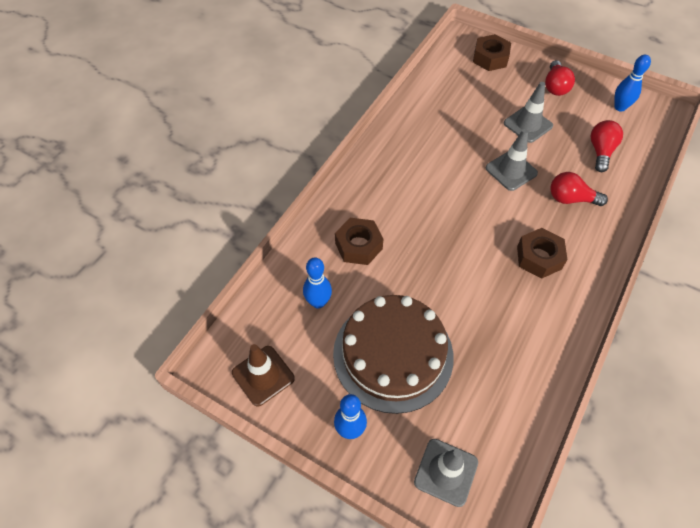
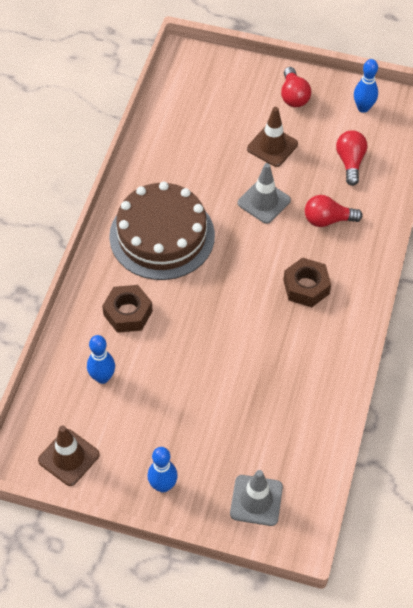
camera: 15 degrees left, 0 degrees up
brown cake [333,295,454,414] -> brown cake moved to [109,182,215,280]
brown nut [473,34,511,71] -> none
grey traffic cone [504,82,553,143] -> brown traffic cone [247,107,298,167]

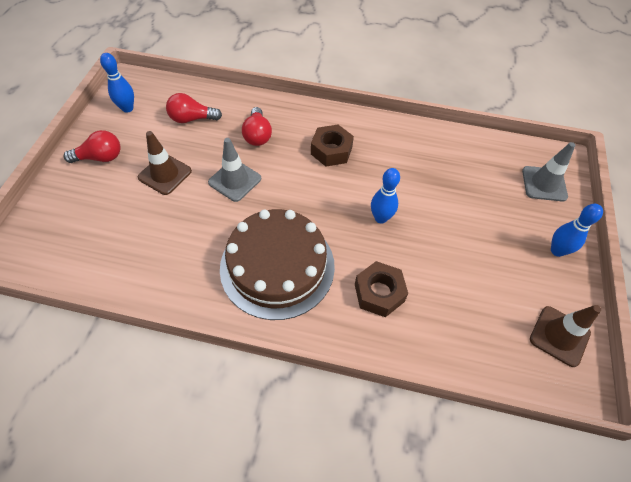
camera: 95 degrees left, 0 degrees up
blue bowling pin [87,335,115,384] -> blue bowling pin moved to [371,168,400,224]

